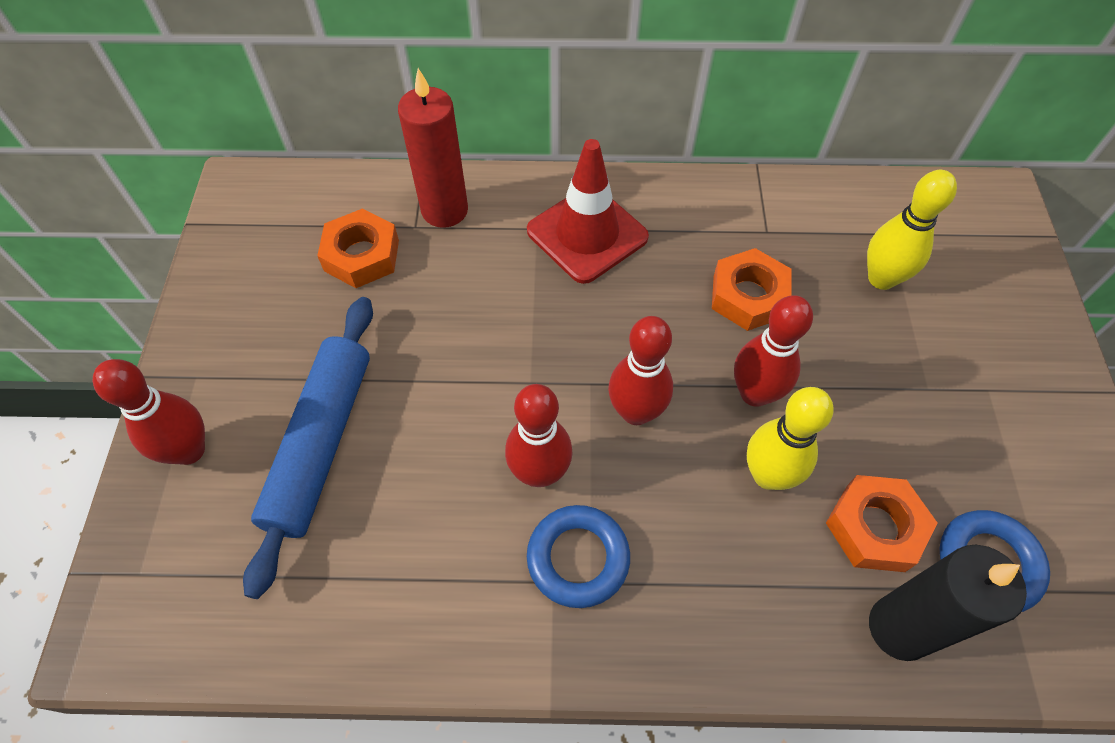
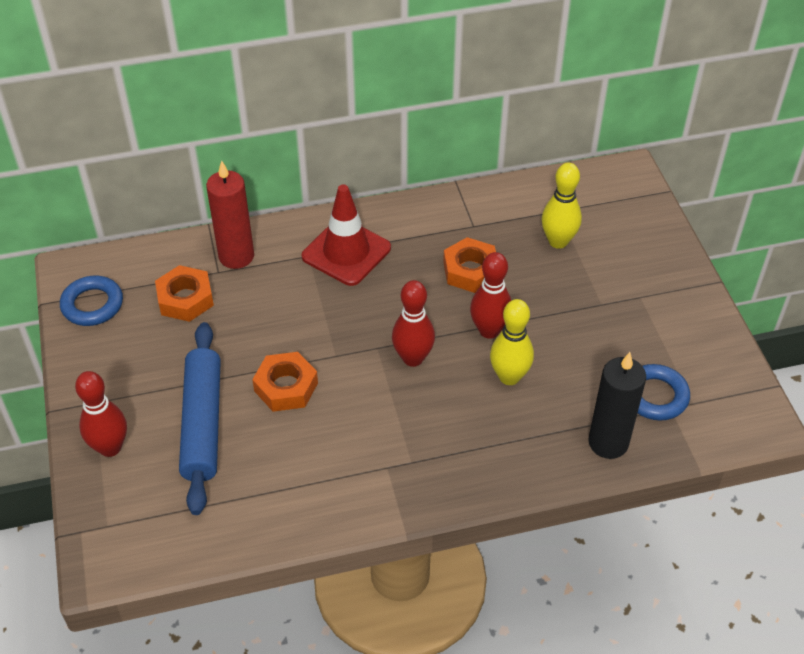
camera: 15 degrees left, 10 degrees down
red bowling pin [505,384,573,487] -> none
blue ring [527,505,630,608] -> blue ring moved to [60,276,123,326]
orange nut [826,475,938,572] -> orange nut moved to [252,352,318,412]

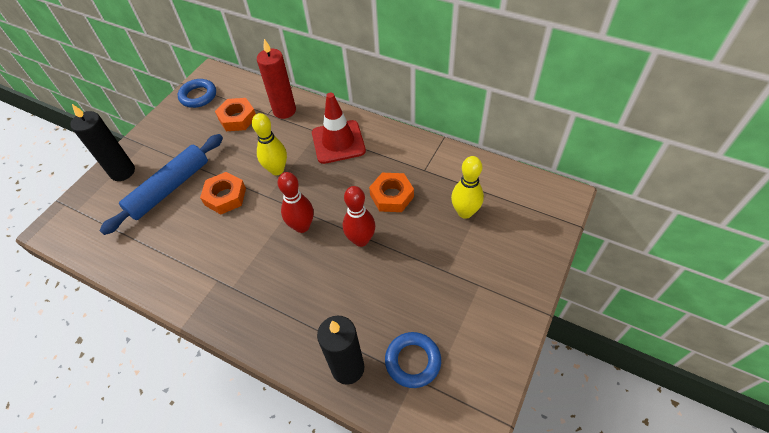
camera: 45 degrees right, 5 degrees up
red bowling pin [75,371,127,457] -> black candle [70,104,135,181]
yellow bowling pin [490,299,534,385] -> yellow bowling pin moved to [252,113,287,175]

